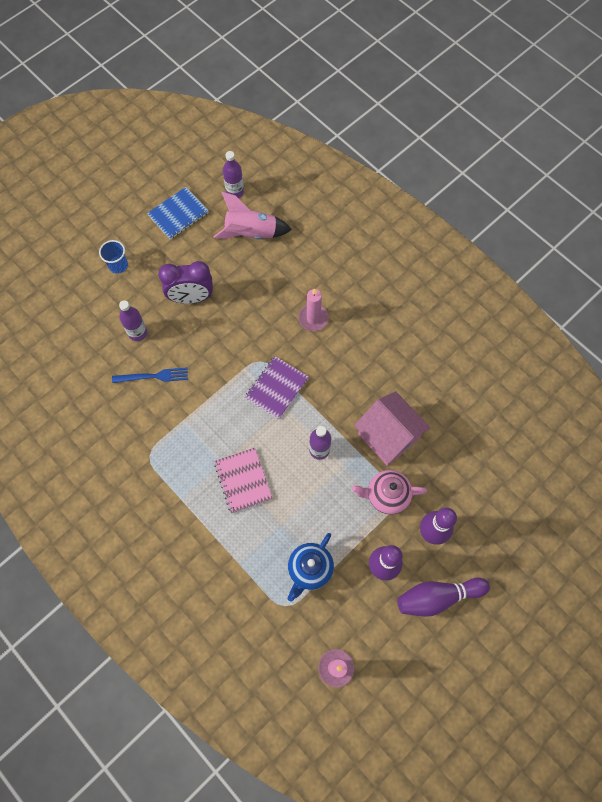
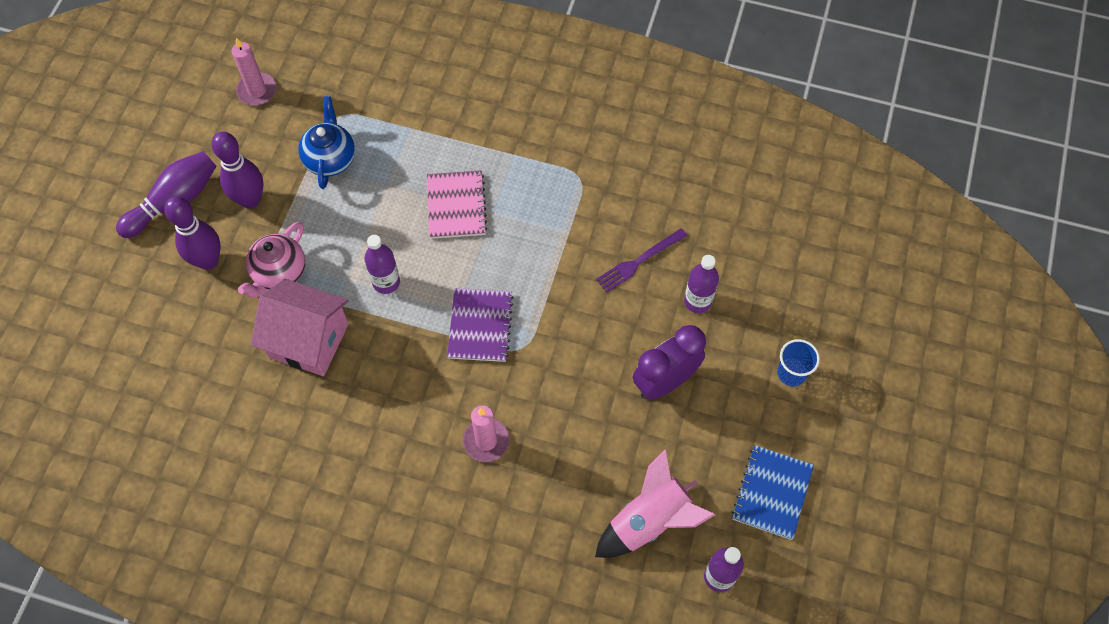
camera: 150 degrees right, 5 degrees down
blue fork [112,367,188,383] -> purple fork [596,228,687,293]
pink notebook [214,448,273,513] -> pink notebook turned 45 degrees clockwise [427,170,487,239]
pink teapot [352,470,427,515] -> pink teapot turned 150 degrees clockwise [238,222,305,298]

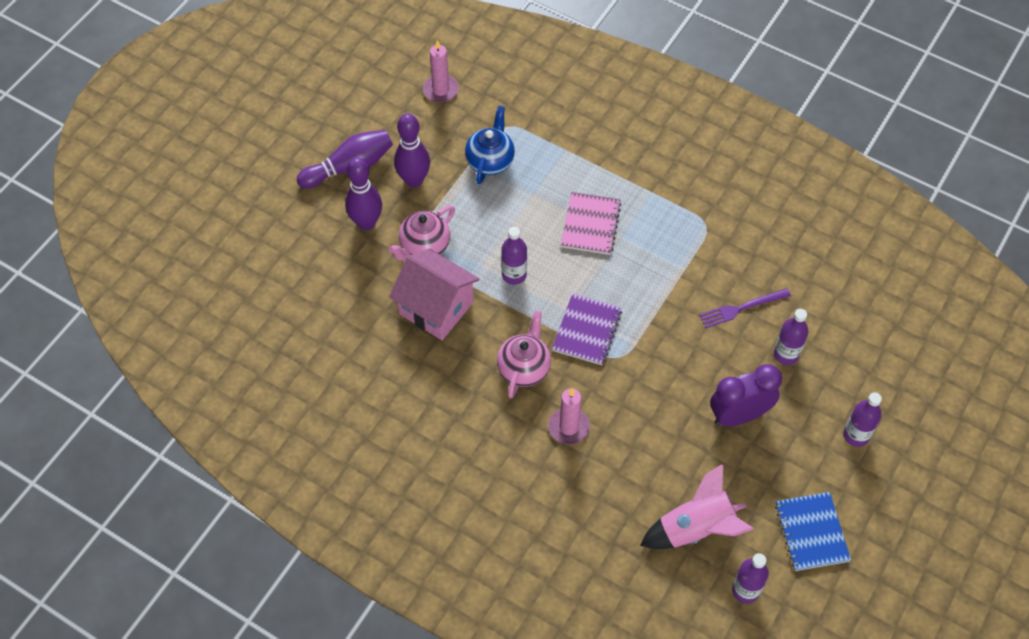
camera: 15 degrees right, 5 degrees down
blue notebook [732,445,814,540] -> blue notebook turned 45 degrees counterclockwise [775,492,851,571]
blue cup [777,339,820,386] -> purple bottle [843,392,882,447]
none -> pink teapot [497,310,551,398]

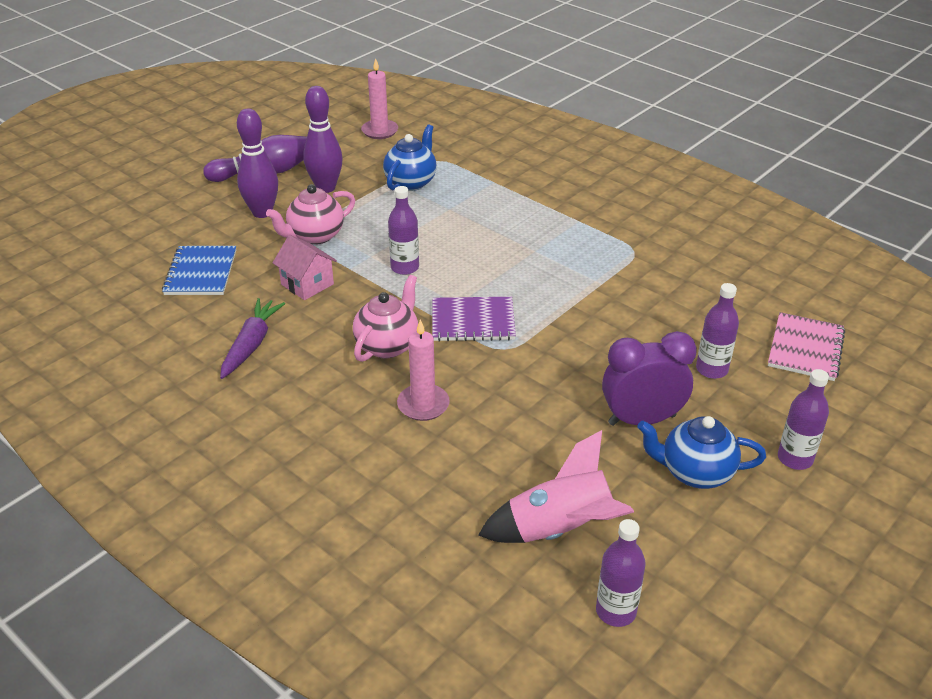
camera: 10 degrees right, 20 degrees down
pink house [389,249,480,340] -> pink house [272,235,337,300], size x0.61
purple notebook [552,293,622,365] -> purple notebook turned 60 degrees clockwise [432,297,516,342]
pink notebook [561,192,621,255] -> pink notebook moved to [768,312,845,381]
purple fork [699,288,791,328] -> none
blue notebook [775,492,851,571] -> blue notebook moved to [162,246,236,295]
none -> purple carrot [220,298,285,379]
none -> blue teapot [637,416,766,489]

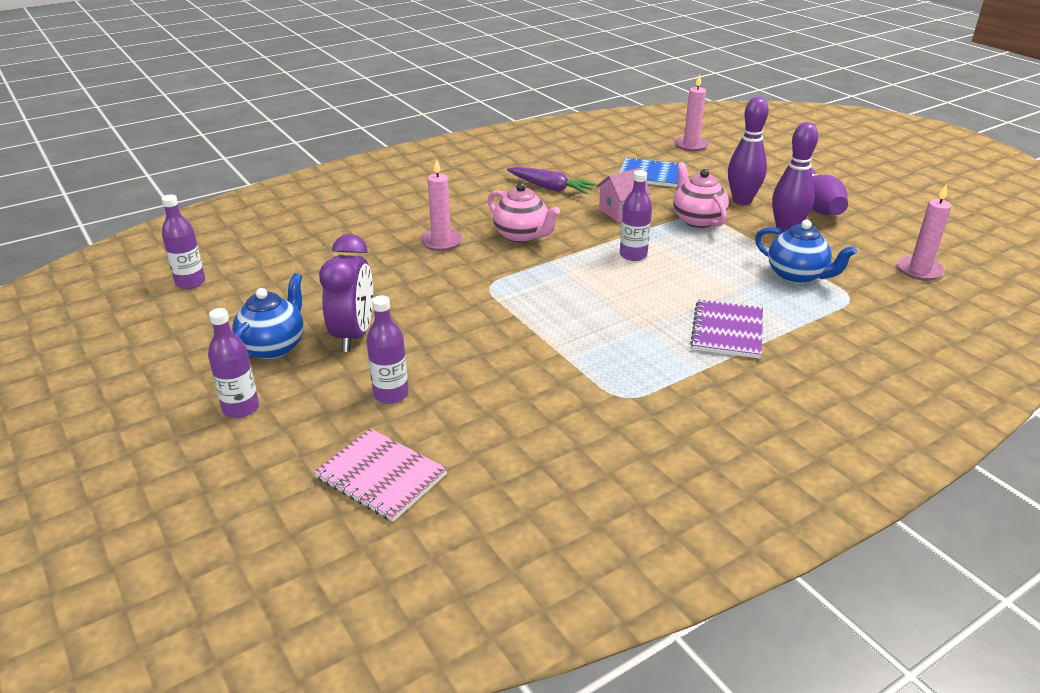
camera: 105 degrees right, 5 degrees down
purple notebook [432,297,516,342] -> purple notebook moved to [690,299,763,359]
pink rocket [478,430,634,543] -> none
none -> pink candle [674,74,709,152]

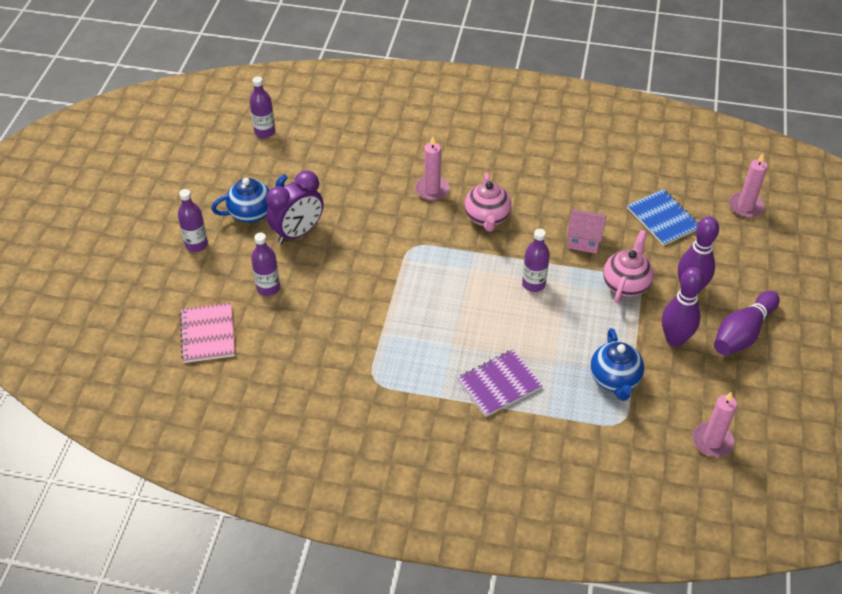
camera: 45 degrees right, 15 degrees up
purple carrot [507,167,596,194] -> none

